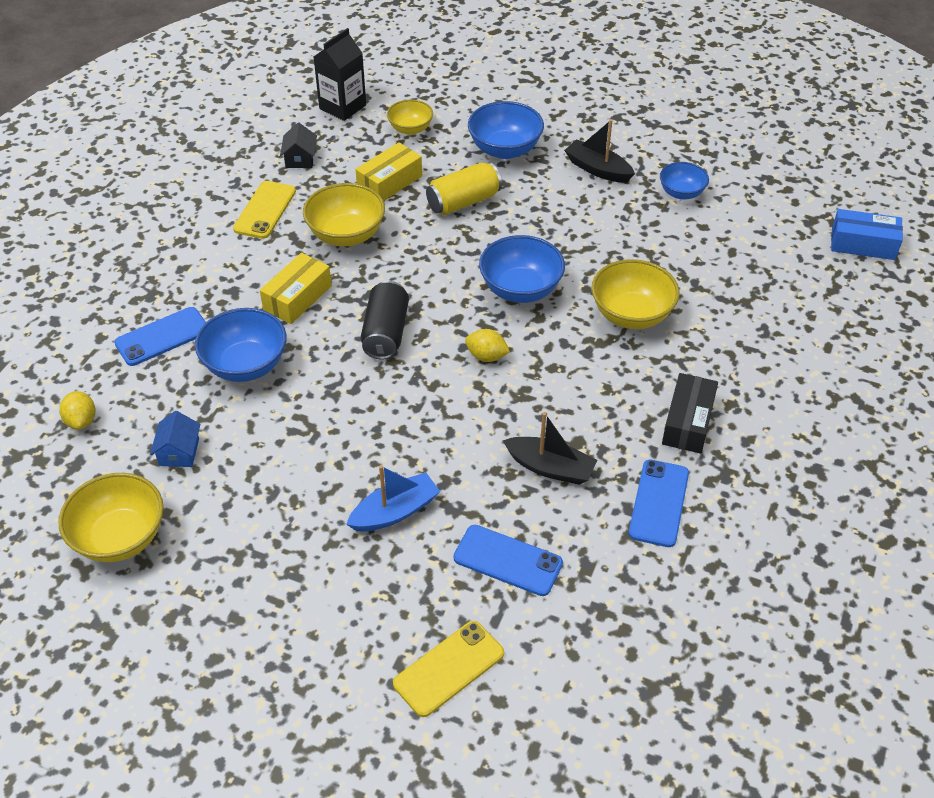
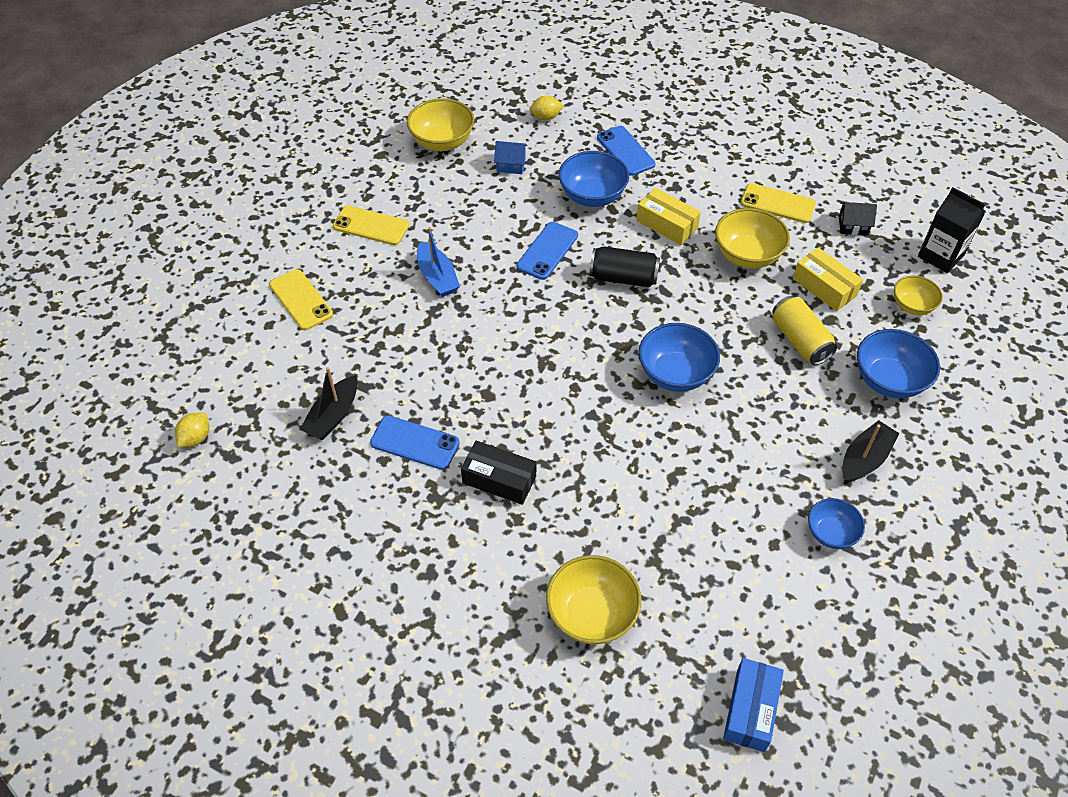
camera: 95 degrees right, 5 degrees up
blue phone [454,525,563,596] -> blue phone moved to [517,222,578,280]
yellow lemon [465,329,510,362] -> yellow lemon moved to [175,413,209,447]
black boat [503,412,597,485] -> black boat moved to [299,367,358,440]
yellow bowl [591,259,680,329] -> yellow bowl moved to [546,555,642,644]
none -> yellow phone [333,206,409,245]

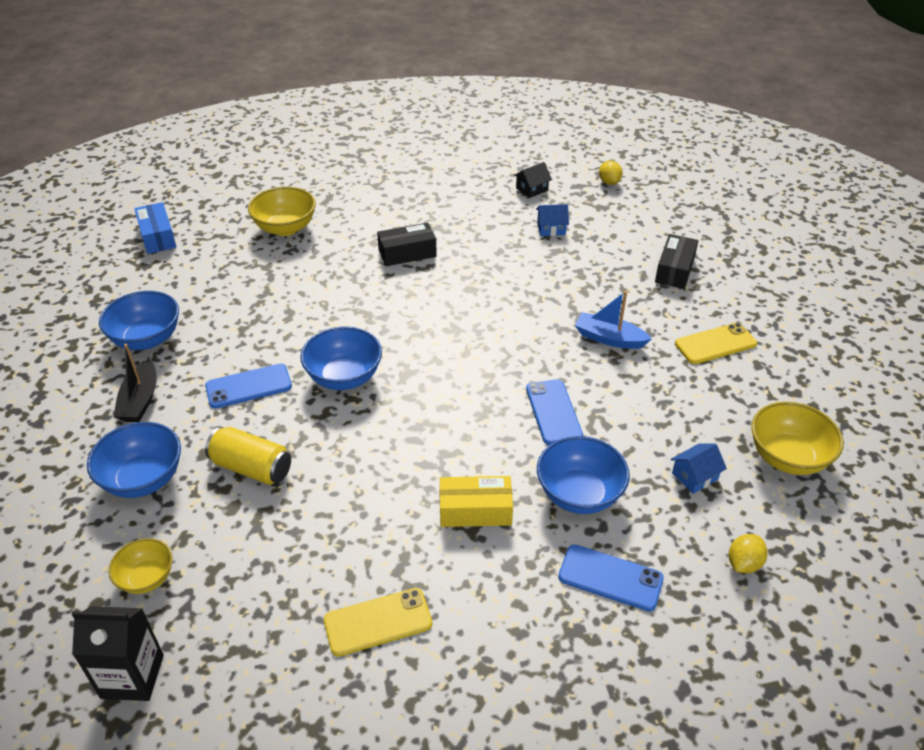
camera: 140 degrees right, 10 degrees down
yellow phone [269,269,333,330] -> black box [655,234,698,289]
black boat [299,367,358,440] -> blue house [536,204,569,236]
blue phone [370,416,460,470] -> blue phone moved to [205,364,292,408]
black can [590,246,660,287] -> none
yellow bowl [715,208,790,268] -> none
yellow box [793,247,863,311] -> none
blue bowl [808,498,865,549] -> blue bowl [99,291,179,350], size x1.60
black house [839,202,877,236] -> black house moved to [514,162,552,198]

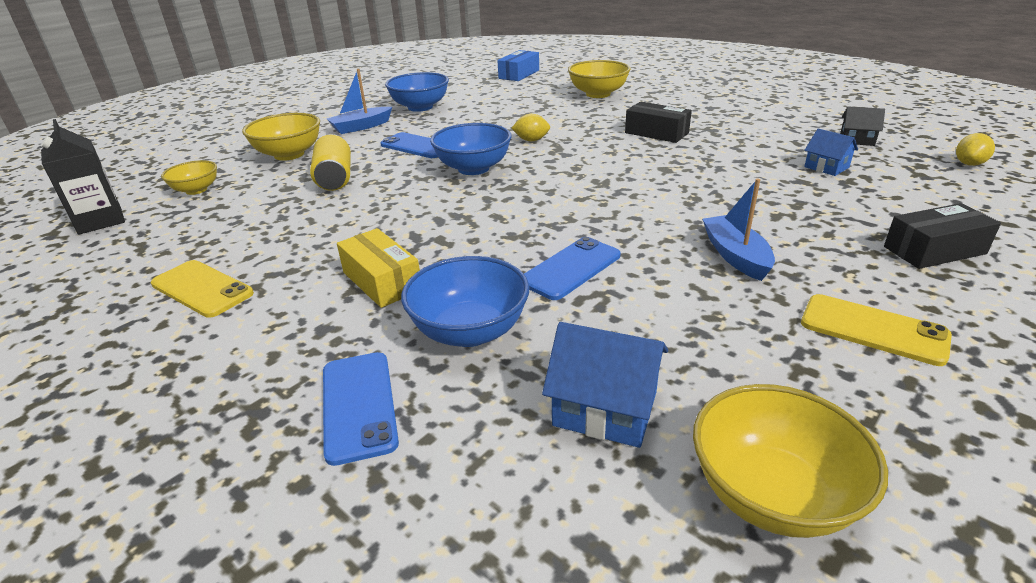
camera: 55 degrees right, 10 degrees down
blue bowl [87,422,181,498] -> yellow bowl [242,113,320,161]
black boat [113,344,157,422] -> blue boat [327,69,392,134]
blue house [671,443,727,494] -> blue house [542,322,668,448], size x1.56
yellow lemon [729,534,767,573] -> yellow lemon moved to [511,114,550,141]

